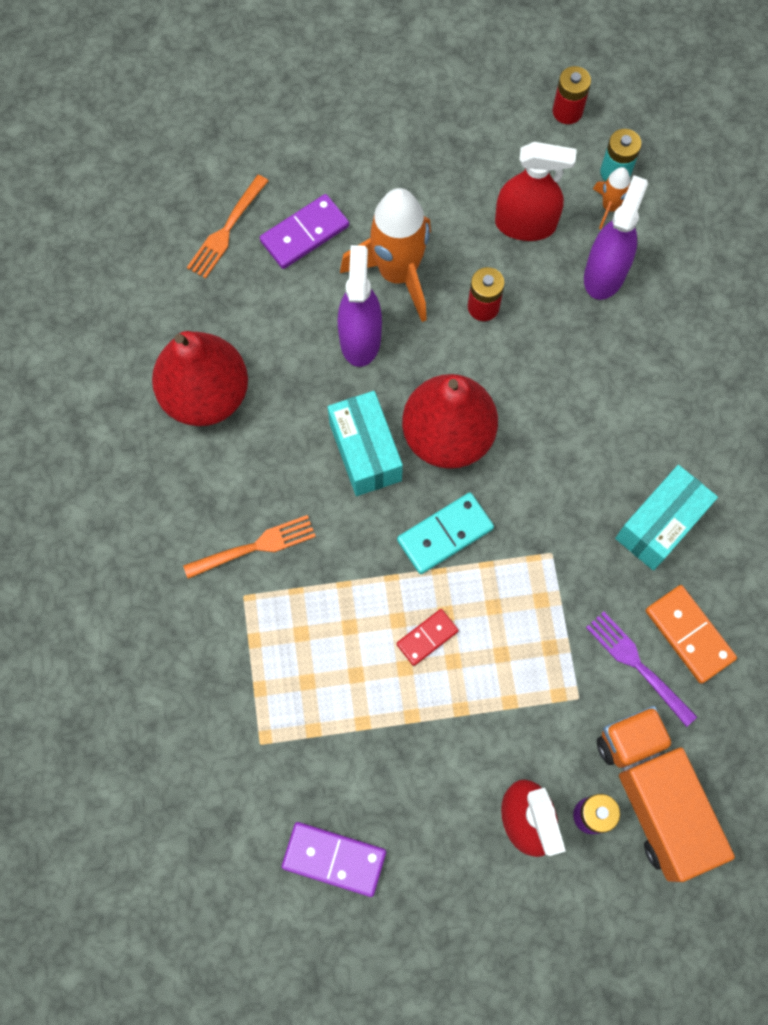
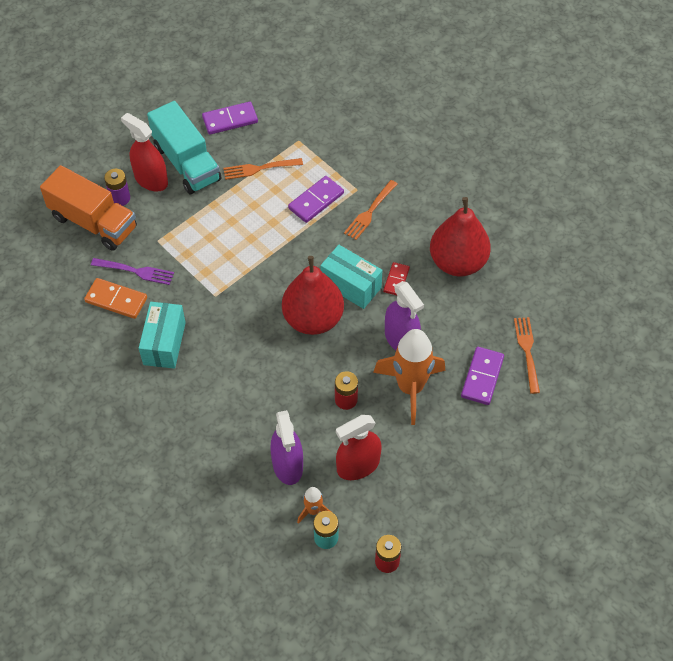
camera: 145 degrees right, 15 degrees down
red domino [396,609,459,666] -> red domino moved to [383,262,410,295]
turquoise domino [397,492,494,574] -> none
none -> turquoise truck [147,101,221,195]
none -> orange fork [223,158,303,180]
none -> purple domino [288,176,344,223]

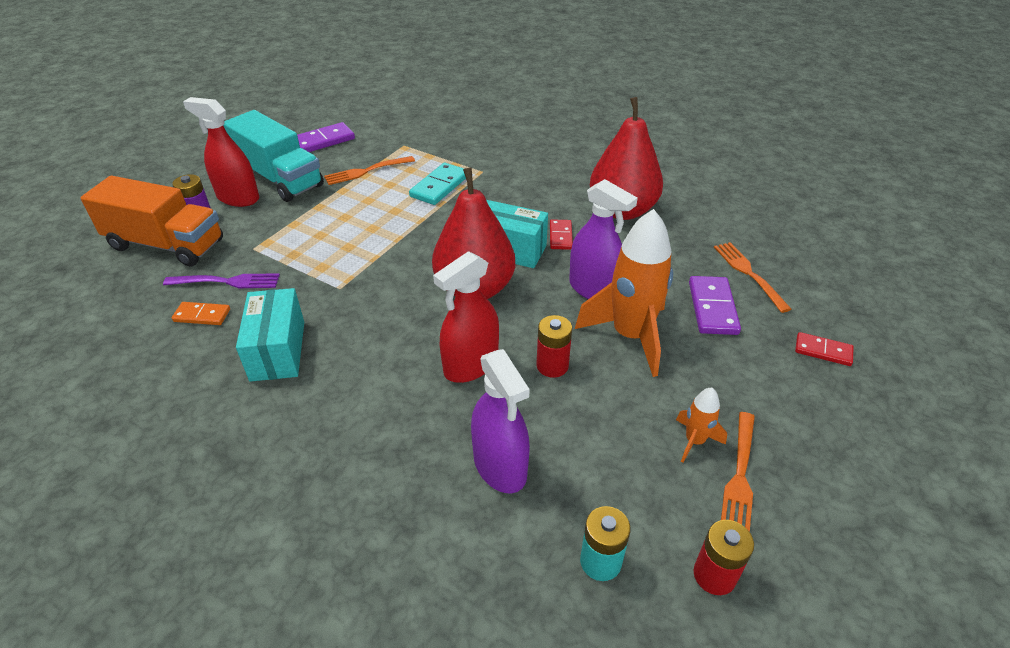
camera: 15 degrees left, 15 degrees down
orange domino [84,278,147,319] -> orange domino [172,302,230,325], size x0.64
purple domino [288,176,344,223] -> turquoise domino [409,163,466,205]
orange rocket [297,487,331,524] -> orange rocket moved to [676,388,727,463]
red spray bottle [336,415,381,480] -> red spray bottle moved to [433,251,499,383]
orange fork [344,180,397,240] -> orange fork moved to [721,412,755,532]
none -> red domino [795,332,854,366]

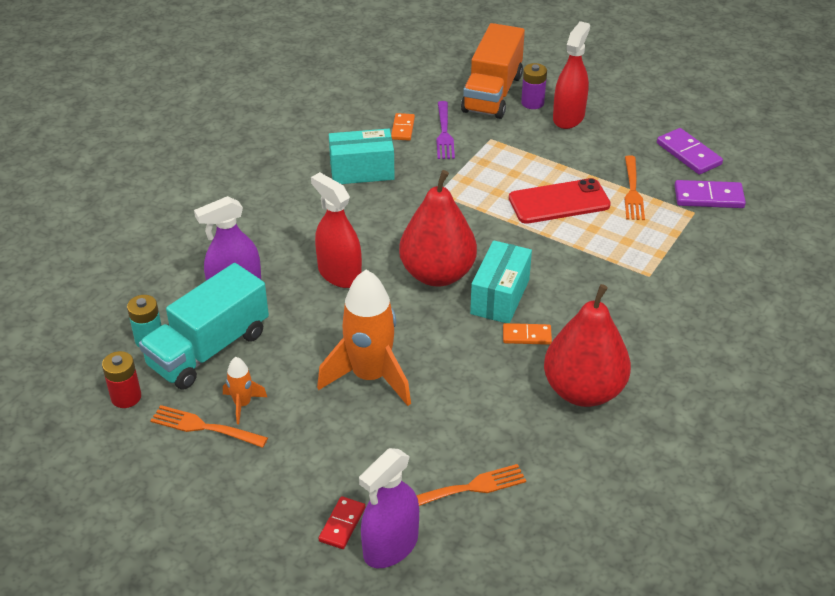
camera: 90 degrees right, 0 degrees up
turquoise truck [223,110,324,202] -> turquoise truck moved to [139,263,269,390]
orange fork [324,156,415,185] -> orange fork turned 150 degrees counterclockwise [624,155,645,220]
turquoise domino [409,163,466,205] -> none
red battery [536,315,572,378] -> none
red domino [550,220,573,250] -> orange domino [503,323,552,345]
purple spray bottle [569,179,638,299] -> purple spray bottle moved to [359,448,419,568]
purple domino [689,276,741,335] -> purple domino moved to [674,180,746,208]
none -> red phone [509,178,611,224]

